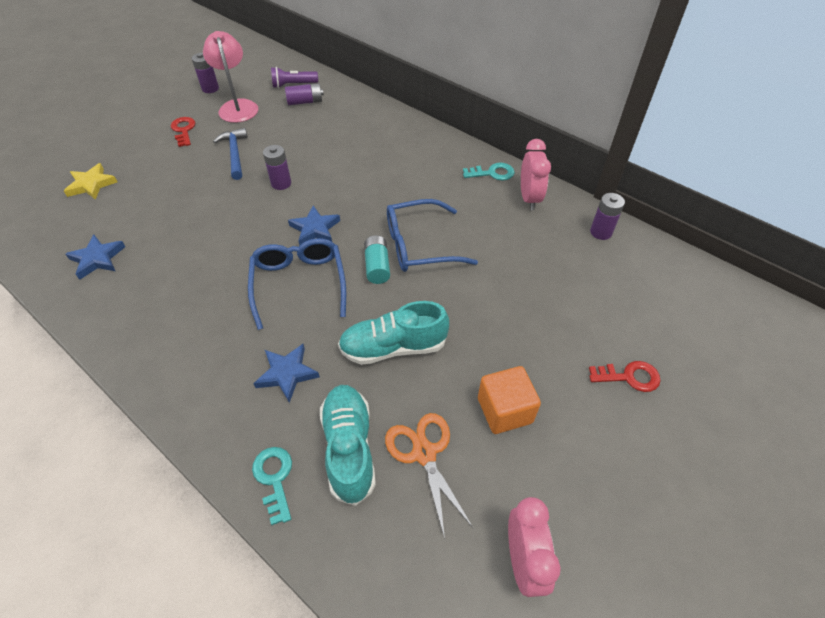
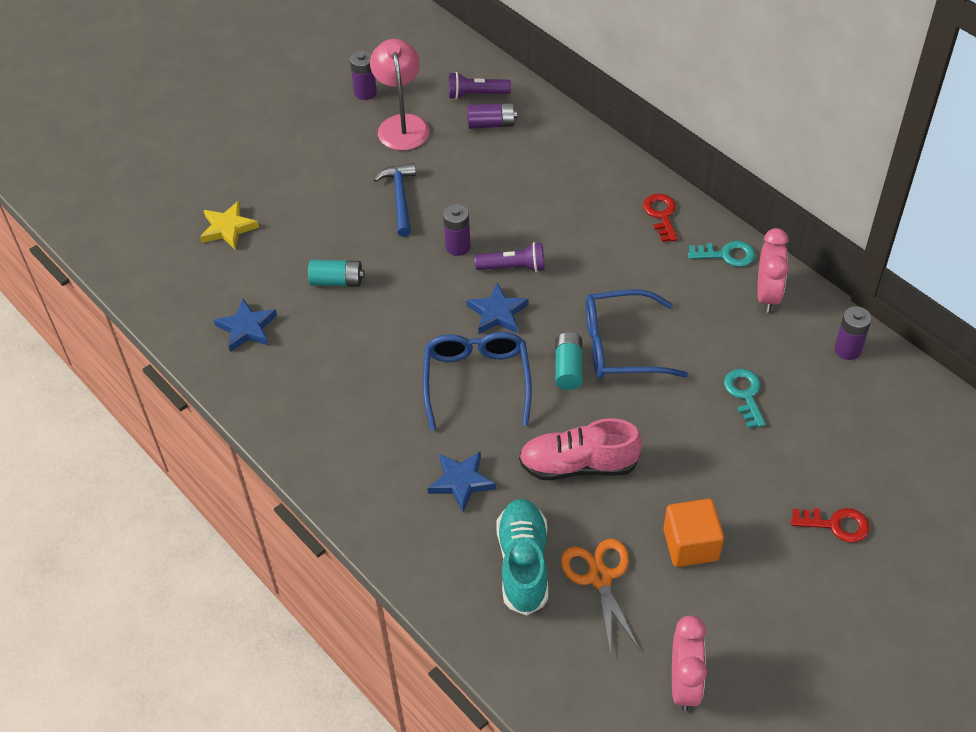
camera: 10 degrees right, 0 degrees up
red key [171,117,195,147] -> red key moved to [643,194,678,242]
turquoise key [252,447,292,525] -> turquoise key moved to [724,369,766,428]
turquoise shoe [338,301,449,365] -> pink shoe [519,418,642,480]
none -> turquoise battery [308,260,364,287]
none -> purple flashlight [475,242,545,272]

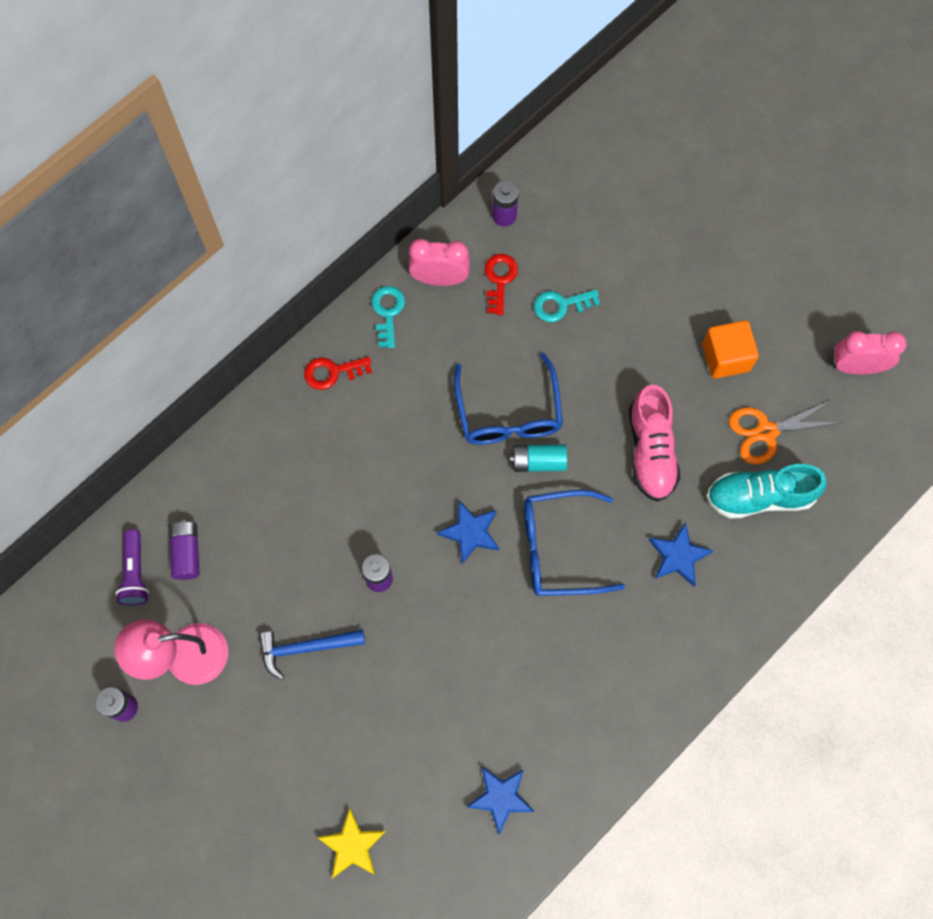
camera: 95 degrees left, 20 degrees up
turquoise battery [308,260,364,287] -> none
purple flashlight [475,242,545,272] -> none
red key [791,508,870,543] -> red key moved to [485,254,518,315]

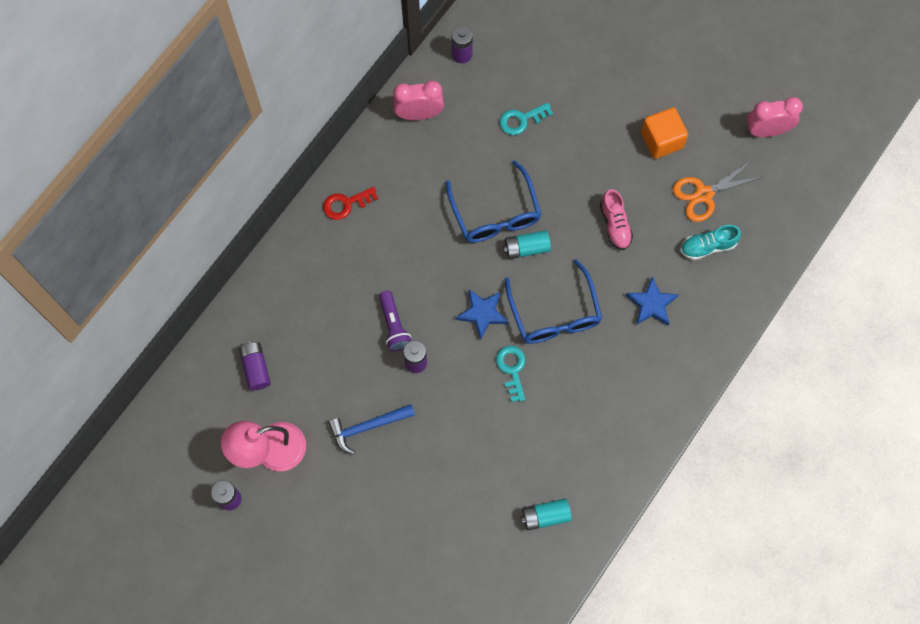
camera: 10 degrees left, 0 degrees up
purple flashlight [116,529,149,606] -> purple flashlight moved to [379,291,411,351]
yellow star [317,808,386,878] -> none
turquoise key [371,286,405,348] -> turquoise key moved to [496,346,526,402]
blue star [467,767,535,834] -> turquoise battery [521,498,572,531]
red key [485,254,518,315] -> none
blue glasses [524,490,625,596] -> blue glasses turned 90 degrees counterclockwise [505,259,602,344]
pink shoe [629,385,680,502] -> pink shoe [600,189,633,250], size x0.66
turquoise shoe [706,464,827,519] -> turquoise shoe [680,225,741,260], size x0.66

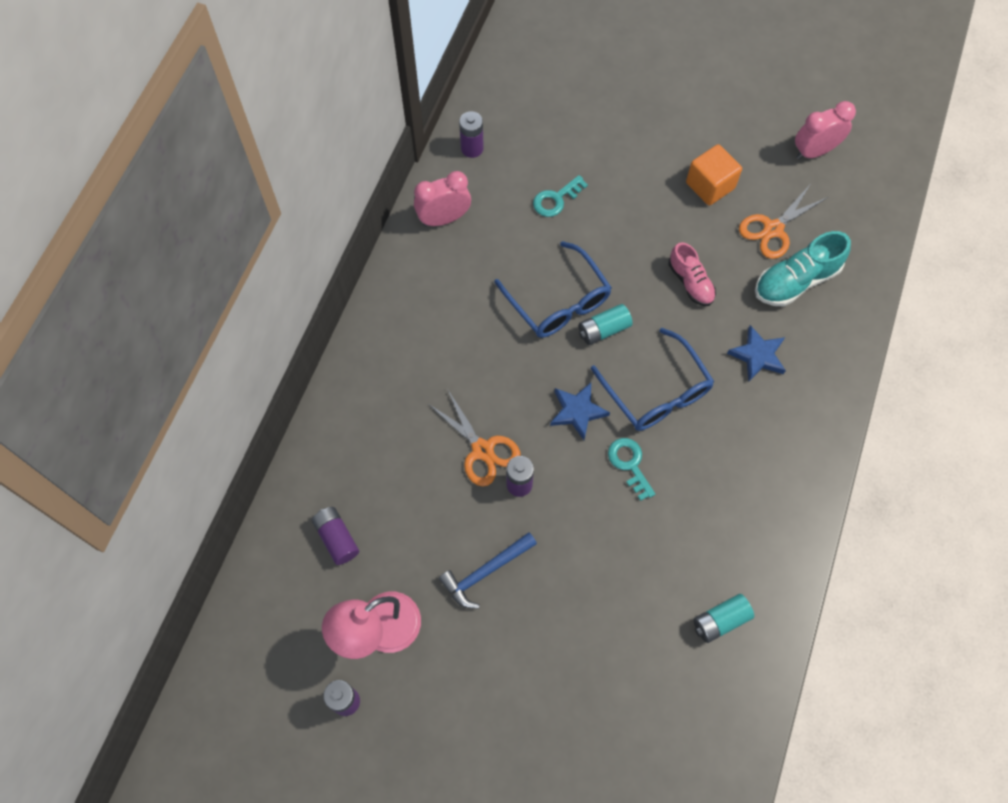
camera: 15 degrees left, 5 degrees down
red key [323,187,378,220] -> none
purple flashlight [379,291,411,351] -> orange scissors [430,390,521,486]
turquoise shoe [680,225,741,260] -> turquoise shoe [755,231,851,306], size x1.52

